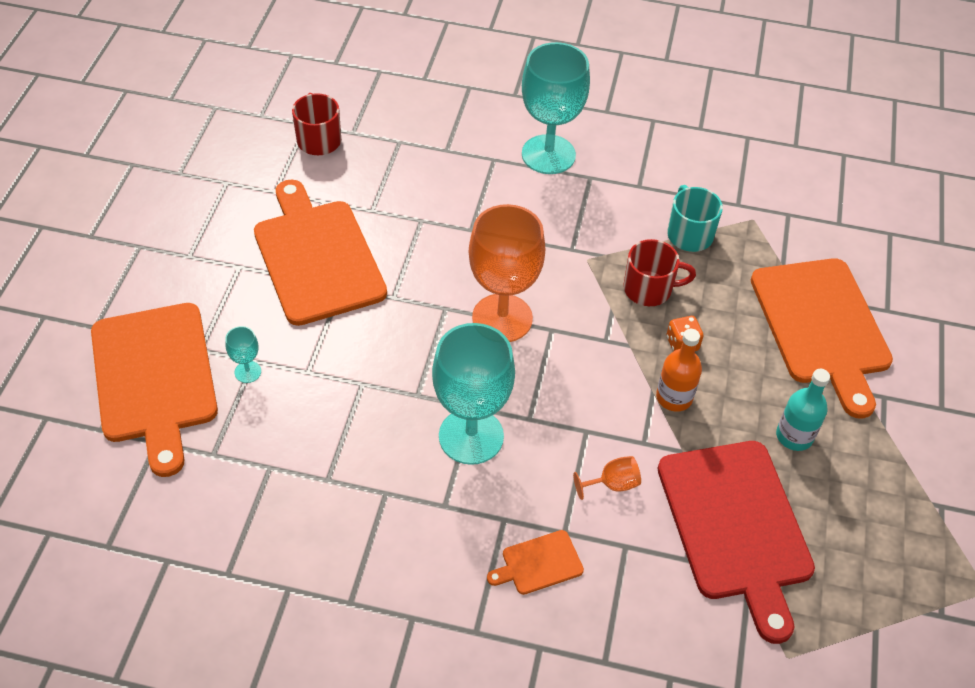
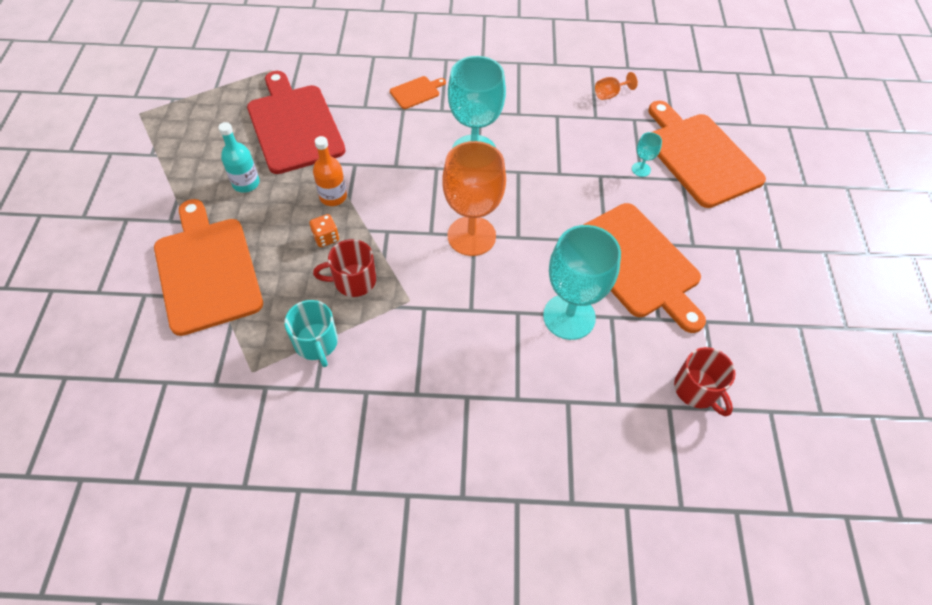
camera: 170 degrees right, 5 degrees up
turquoise goblet [522,42,590,174] -> turquoise goblet moved to [543,225,621,340]
orange goblet [573,456,641,500] -> orange goblet moved to [595,72,638,100]

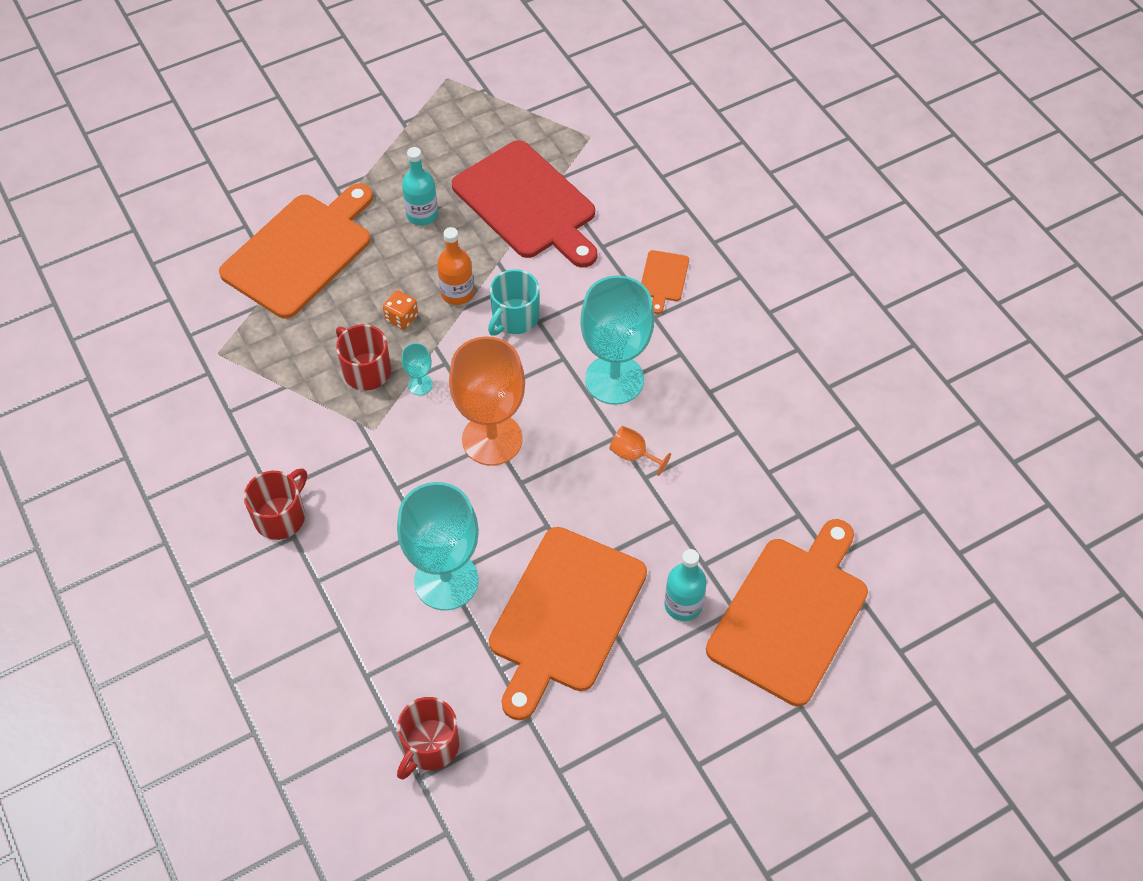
camera: 60 degrees right, 0 degrees up
red cutting board [247,71,346,174] -> red cutting board turned 105 degrees clockwise [452,140,598,268]
turquoise mug [284,300,338,367] -> turquoise mug moved to [488,269,540,336]
orange cutting board [390,76,446,109] -> orange cutting board turned 75 degrees clockwise [641,250,689,314]
orange goblet [595,72,638,100] -> orange goblet moved to [609,426,671,476]
turquoise goblet [632,132,662,177] -> turquoise goblet moved to [401,343,433,395]
none -> red mug [244,468,307,540]
none -> turquoise bottle [665,549,707,621]

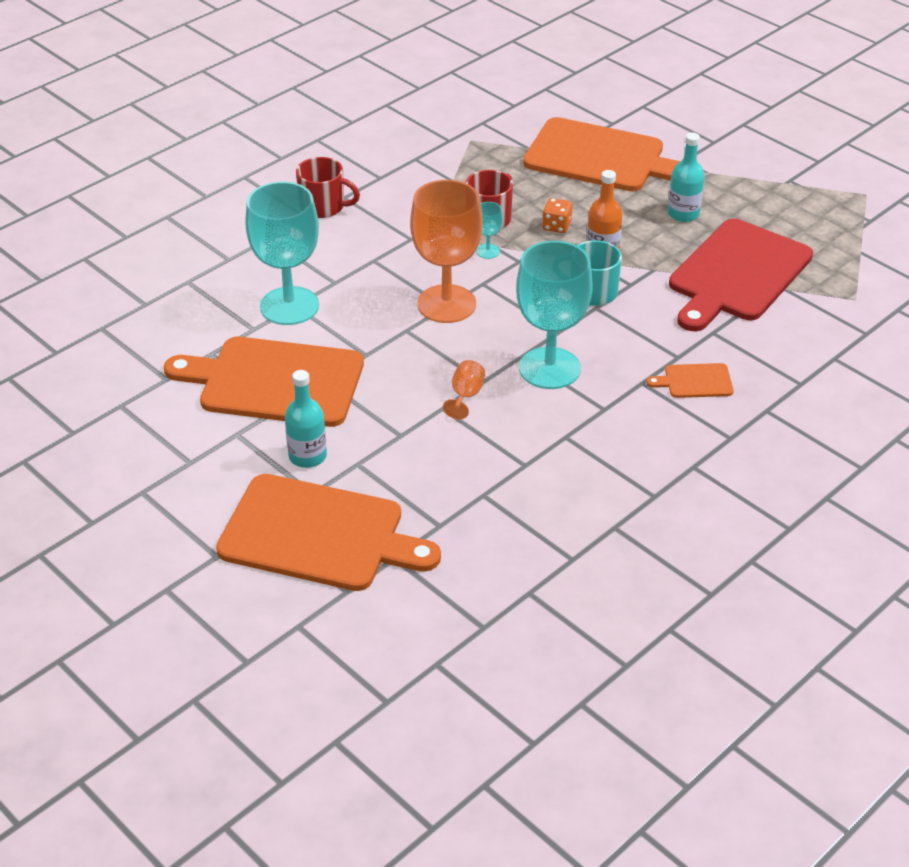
camera: 75 degrees right, 15 degrees down
red mug [397,697,460,780] -> none

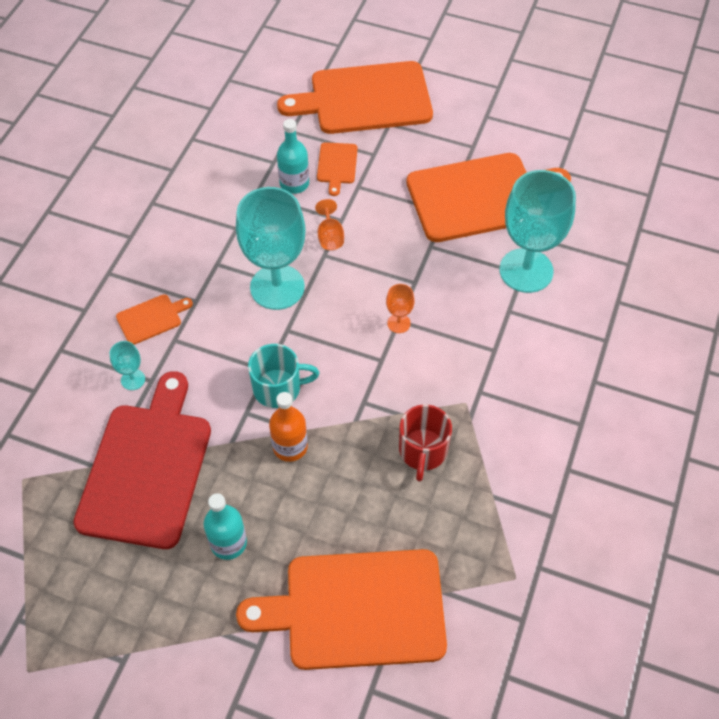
camera: 155 degrees right, 15 degrees up
turquoise bottle [285,370,327,468] -> turquoise bottle moved to [277,119,309,194]
red mug [296,157,360,218] -> none
orange goblet [410,180,483,323] -> orange goblet [386,284,414,333], size x0.42
turquoise goblet [476,202,503,259] -> turquoise goblet moved to [109,341,145,390]
orange dice [542,198,572,233] -> none
none -> orange cutting board [317,142,358,196]

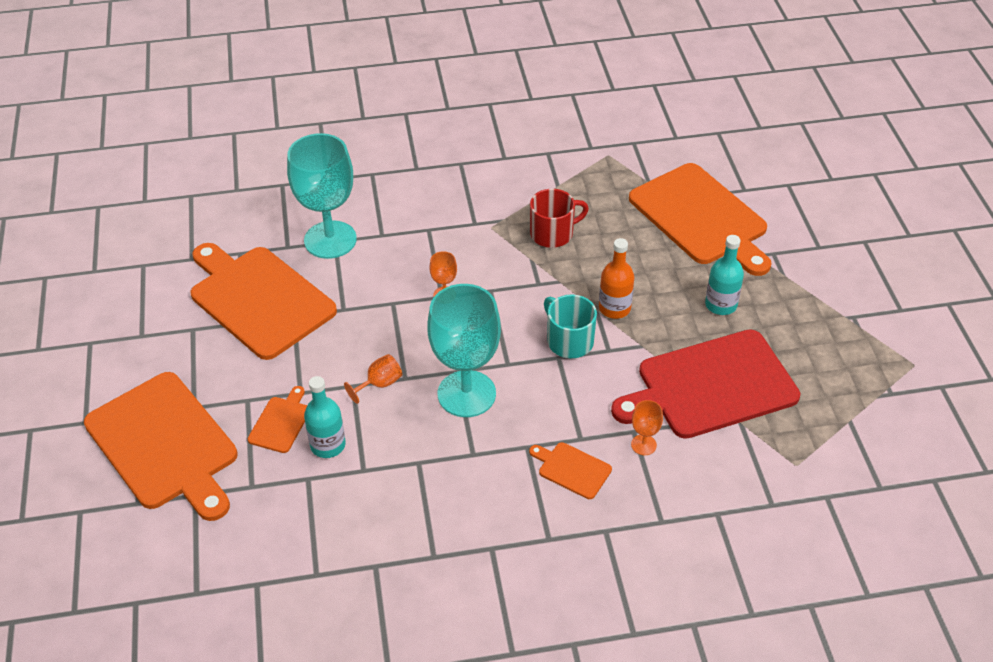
camera: 120 degrees left, 10 degrees down
turquoise goblet [109,341,145,390] -> orange goblet [631,400,663,455]
orange cutting board [317,142,358,196] -> orange cutting board turned 45 degrees counterclockwise [248,386,307,453]

